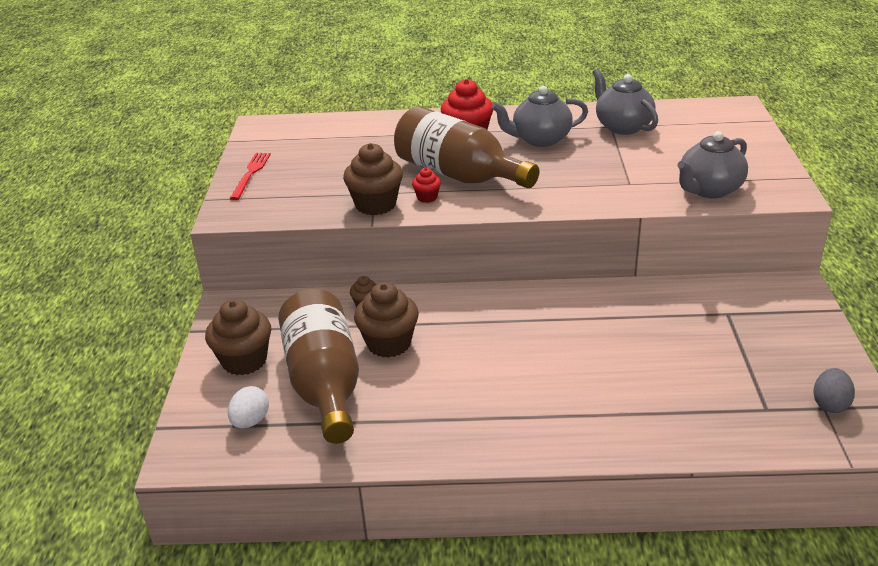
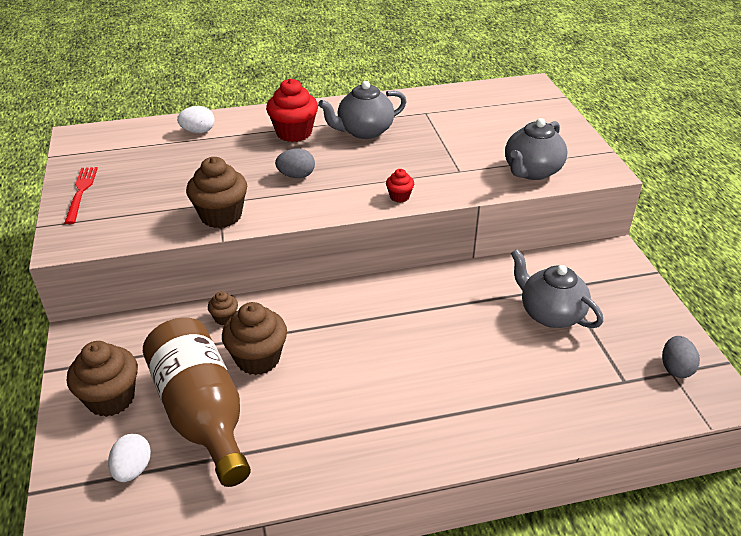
camera: 15 degrees left, 5 degrees up
brown bottle [394,106,540,188] -> grey egg [275,148,315,178]
red cupcake [412,168,441,203] -> red cupcake moved to [386,169,414,203]
grey teapot [593,69,658,135] -> grey teapot moved to [511,249,603,328]
none -> white egg [177,106,215,133]

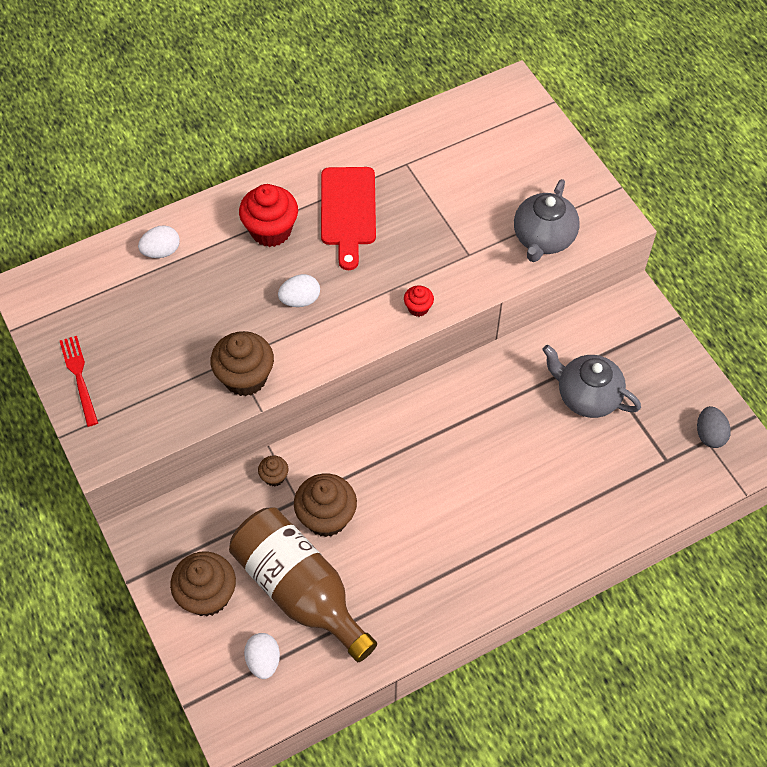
camera: 15 degrees left, 20 degrees up
grey egg [275,148,315,178] -> white egg [278,274,320,307]
grey teapot [318,81,407,139] -> red cutting board [321,167,376,270]

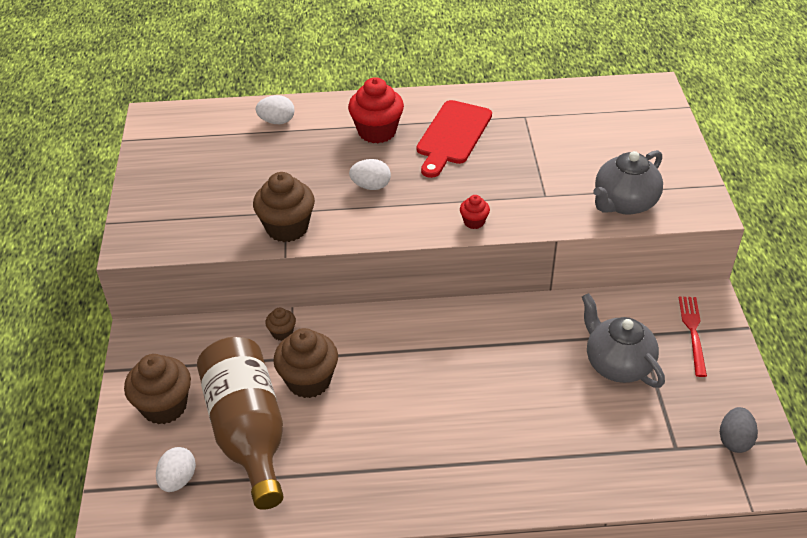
camera: 25 degrees right, 15 degrees down
red fork [60,336,98,427] -> red fork moved to [679,296,707,377]

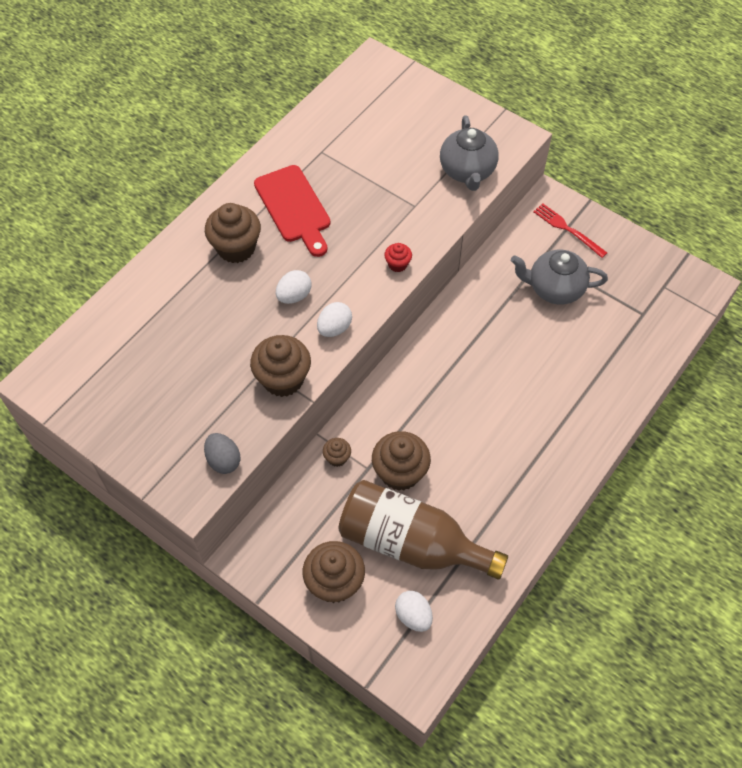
camera: 50 degrees left, 15 degrees up
white egg [256,95,295,124] -> white egg moved to [317,302,352,337]
red cupcake [348,77,404,143] -> brown cupcake [205,203,261,263]
grey egg [720,407,758,453] -> grey egg moved to [204,433,240,474]

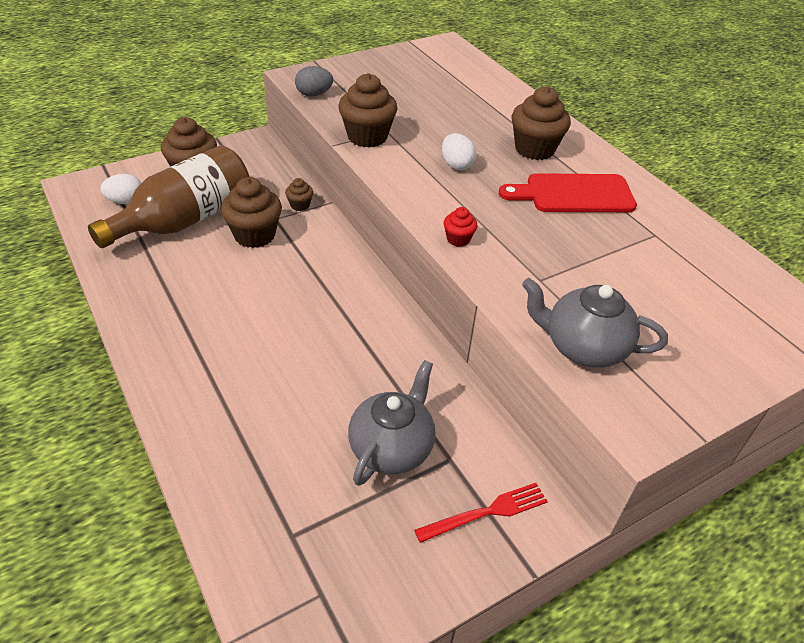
camera: 110 degrees right, 15 degrees down
white egg [317,302,352,337] -> none

